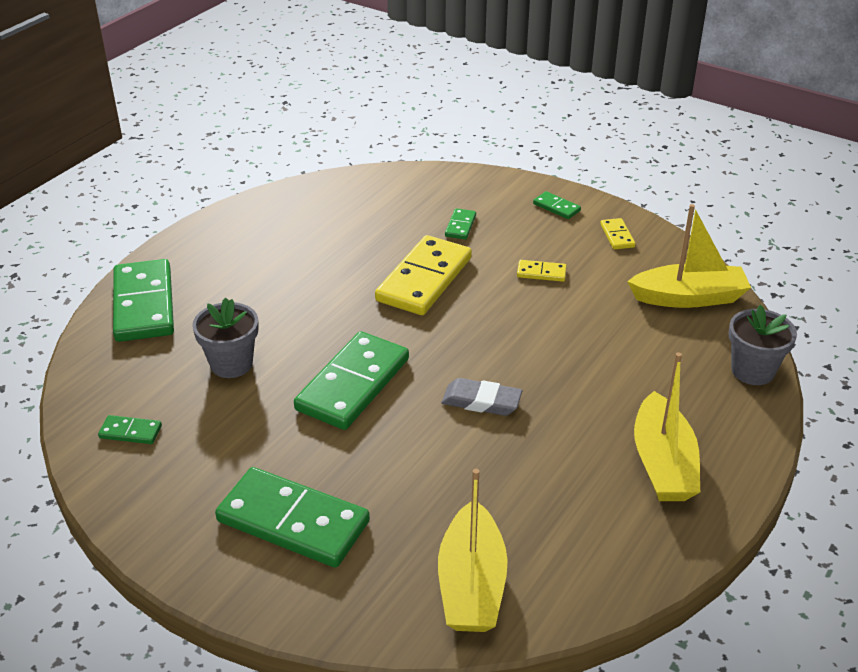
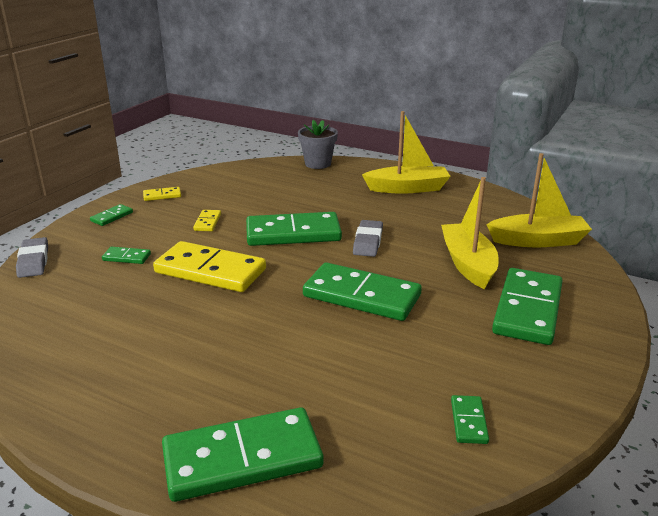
camera: 95 degrees left, 10 degrees down
grey flower pot [192,297,259,378] -> none
yellow boat [627,204,751,308] -> yellow boat moved to [441,177,499,289]
none -> grey eraser [16,237,48,278]
none -> green domino [246,212,342,246]

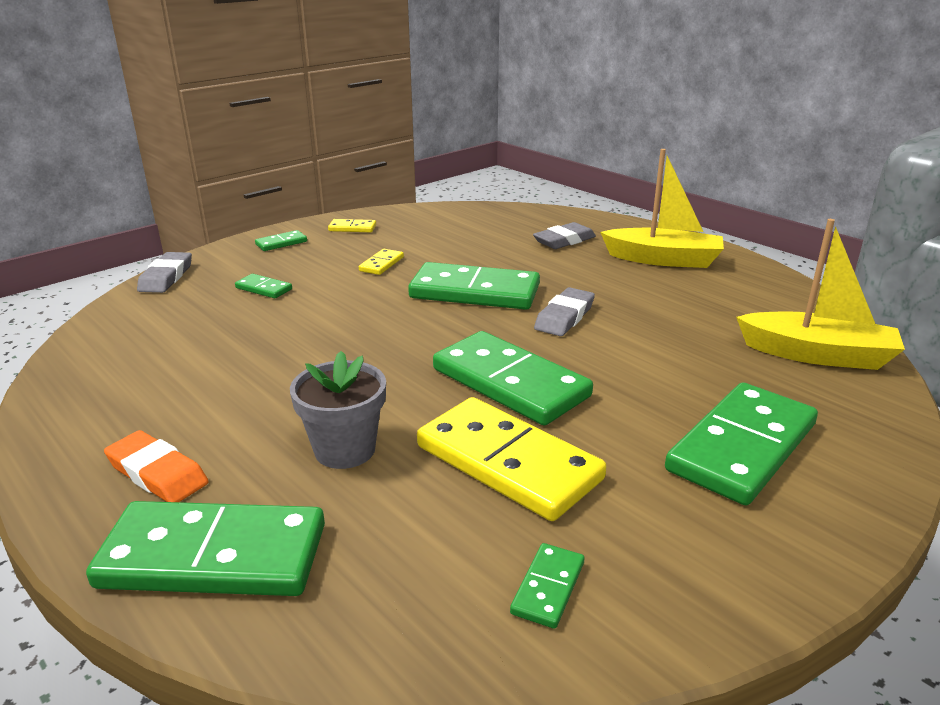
camera: 20 degrees right, 0 degrees up
yellow domino [153,241,266,292] -> yellow domino moved to [417,397,607,521]
grey flower pot [298,120,338,169] -> grey flower pot moved to [290,351,386,469]
yellow boat [441,177,499,289] -> none
none -> orange eraser [104,430,208,502]
none -> grey eraser [533,222,596,249]

